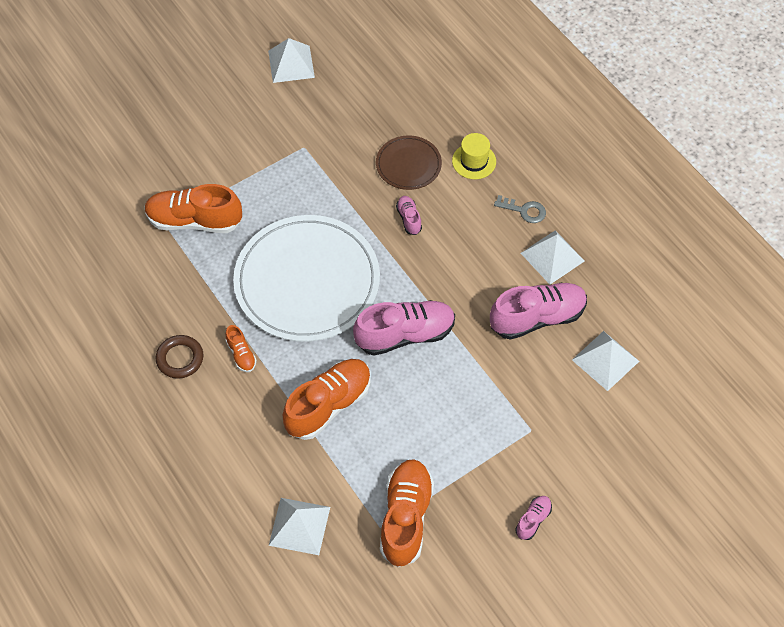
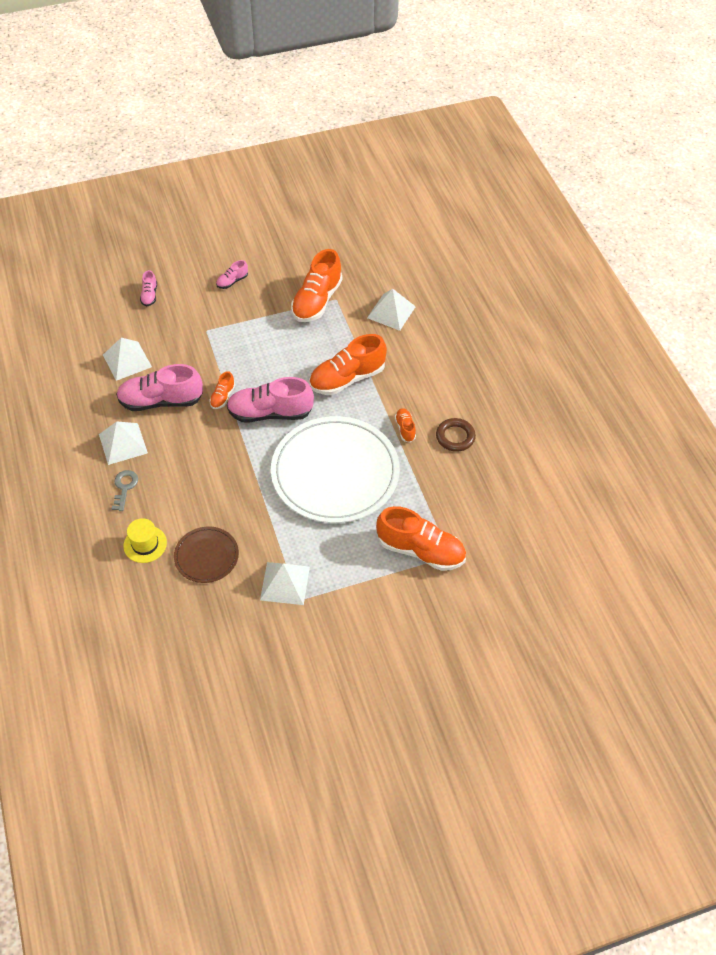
camera: 165 degrees left, 5 degrees down
white pyramid [268,38,315,83] -> white pyramid moved to [260,562,310,605]
pink shoe [396,196,422,235] -> pink shoe moved to [140,270,157,306]
grey key [494,195,546,223] -> grey key turned 60 degrees clockwise [112,470,138,511]
none -> orange shoe [209,371,235,409]

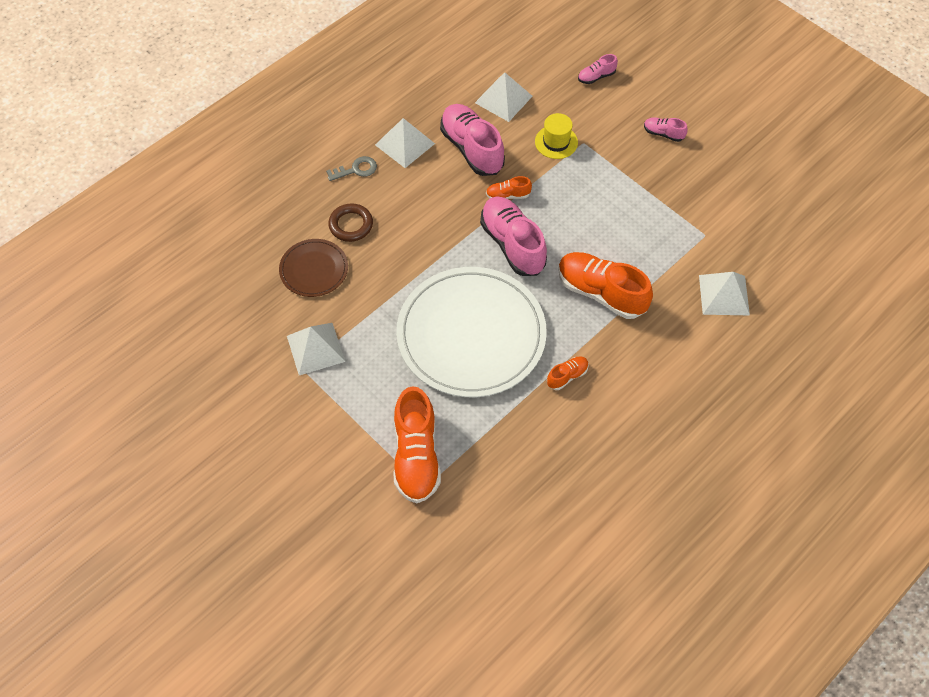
camera: 65 degrees right, 5 degrees up
yellow hat [123,518,167,563] -> yellow hat moved to [535,113,578,159]
orange shoe [291,249,342,322] -> none
brown ring [436,418,476,452] -> brown ring moved to [328,203,373,242]

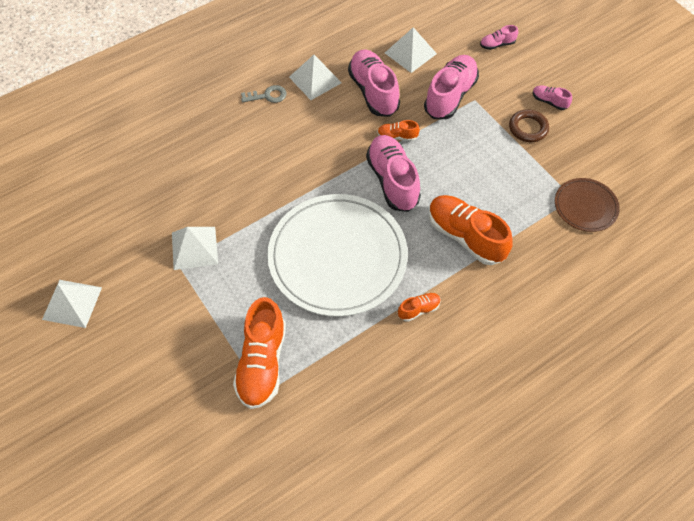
camera: 10 degrees right, 0 degrees up
brown plate [279,239,348,297] -> brown plate moved to [555,178,620,232]
brown ring [328,203,373,242] -> brown ring moved to [509,109,549,142]
yellow hat [535,113,578,159] -> pink shoe [424,55,479,119]
white pyramid [699,272,750,315] -> white pyramid moved to [42,280,102,328]

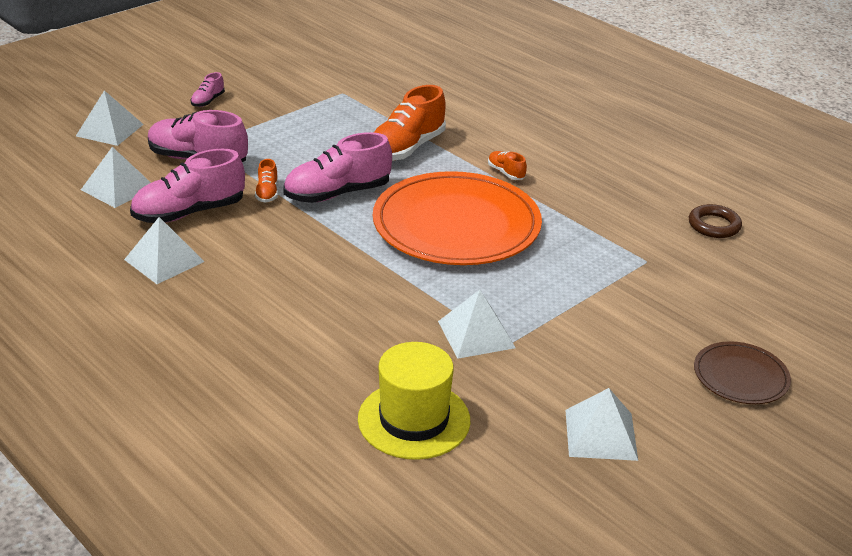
camera: 100 degrees left, 25 degrees down
orange shoe [233,297,286,409] -> none
grey key [241,85,286,103] -> none
white plate [267,194,408,317] -> orange plate [373,171,542,265]
pink shoe [480,25,518,50] -> white pyramid [76,90,144,146]
brown ring [509,109,549,142] -> brown ring moved to [689,204,742,238]
brown plate [555,178,620,232] -> brown plate moved to [694,341,791,404]
none -> yellow hat [358,342,470,460]

